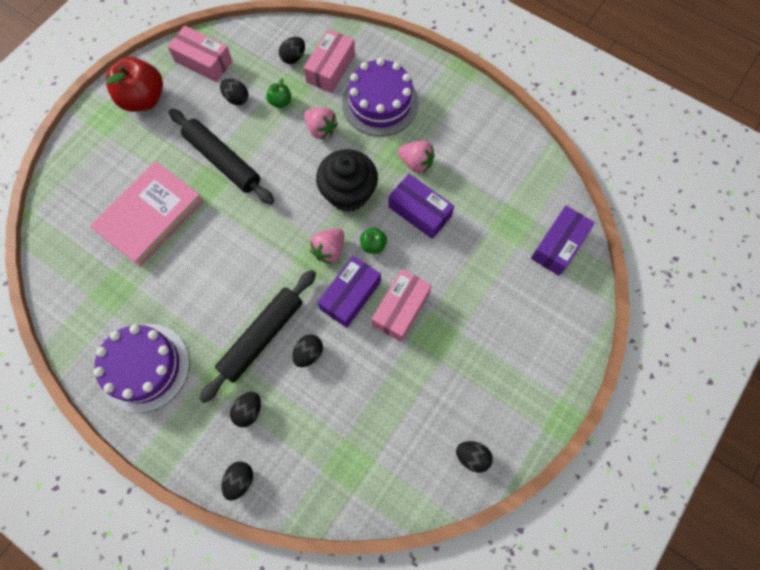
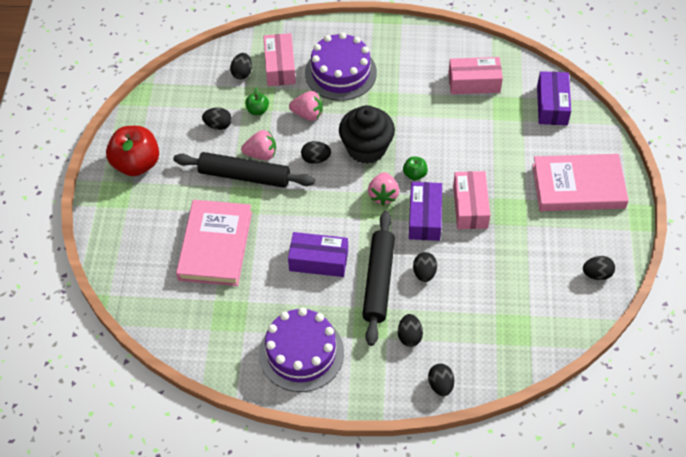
camera: 30 degrees left, 15 degrees down
pink box [167,25,233,82] -> pink box moved to [448,57,503,94]
purple box [388,174,454,239] -> purple box moved to [288,232,348,277]
pink strawberry [398,141,435,173] -> pink strawberry moved to [241,130,276,160]
none -> black egg [301,141,331,164]
none -> pink book [532,154,629,211]

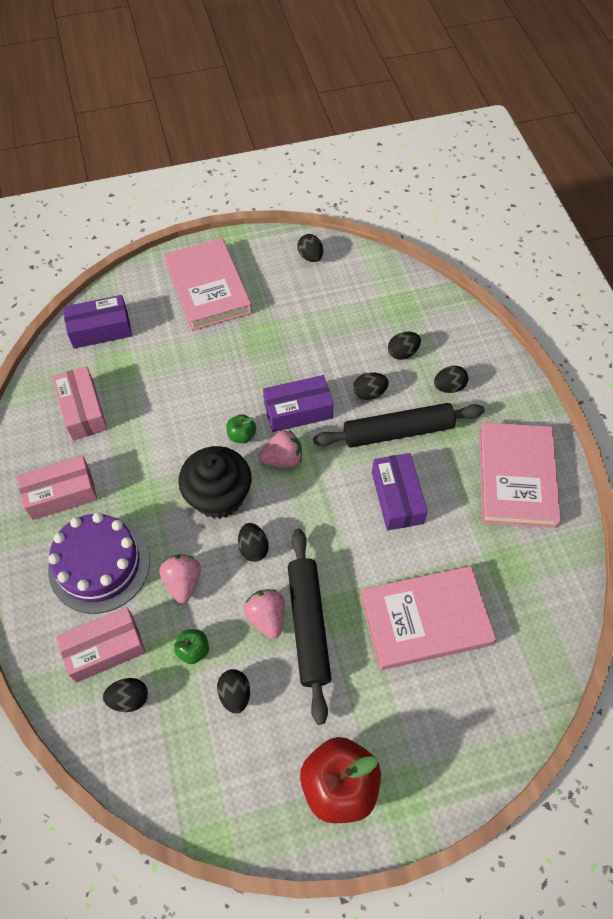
camera: 110 degrees left, 5 degrees up
purple cake [259,308,344,392] -> pink book [479,422,561,528]
black egg [428,364,454,396] -> black egg moved to [388,332,421,360]
pink box [453,171,490,229] -> pink box moved to [17,456,98,520]

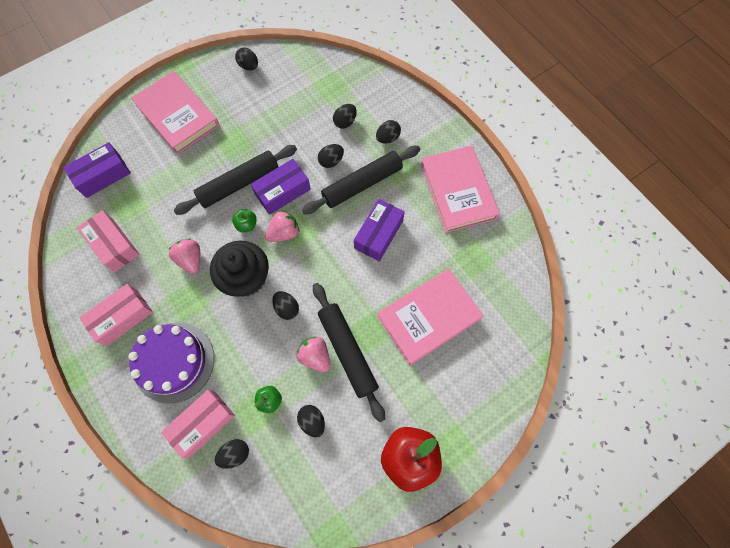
camera: 20 degrees left, 10 degrees up
pink strawberry [159,554,201,603] -> pink strawberry moved to [168,238,200,274]
purple box [372,453,428,530] -> purple box turned 60 degrees clockwise [354,199,405,261]
none -> black rolling pin [173,145,297,215]

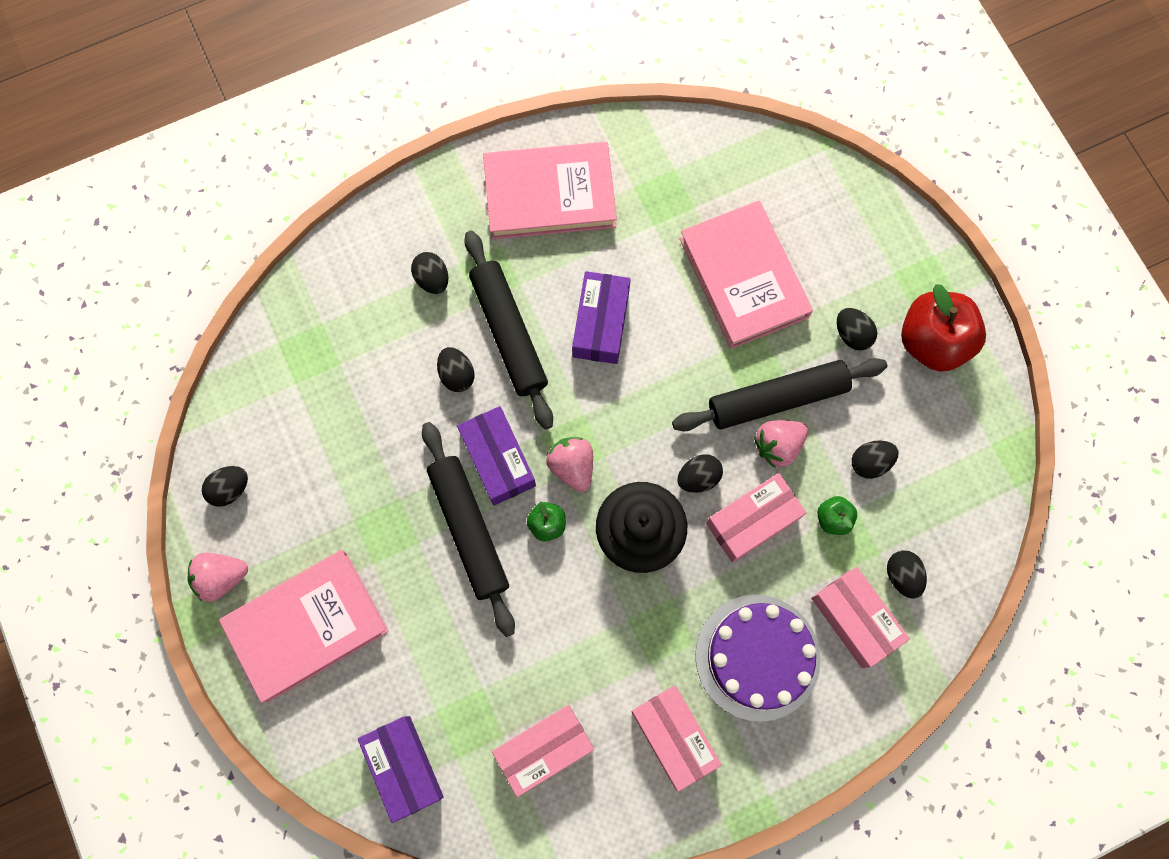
camera: 80 degrees left, 5 degrees up
pink strawberry [168,238,200,274] -> pink strawberry moved to [188,553,248,602]
black egg [333,104,357,129] -> black egg moved to [837,308,877,350]
purple box [354,199,405,261] -> purple box turned 60 degrees clockwise [572,271,631,364]
none -> pink box [706,473,807,563]

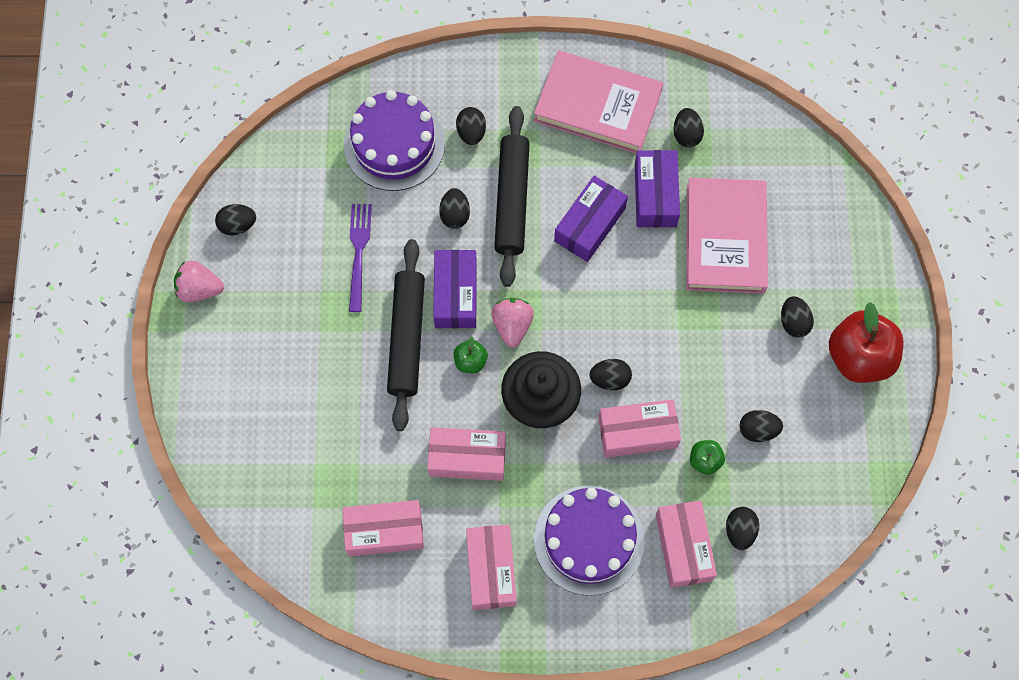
camera: 25 degrees right, 5 degrees down
pink book [219,550,389,703] -> none
purple box [358,716,444,823] -> purple box moved to [635,150,680,228]
black rolling pin [672,358,887,431] -> none
pink strawberry [754,420,808,468] -> none
none -> purple cake [344,90,445,191]
none -> purple fork [349,204,372,312]
none -> pink box [427,427,506,481]
none -> black egg [673,108,704,148]

